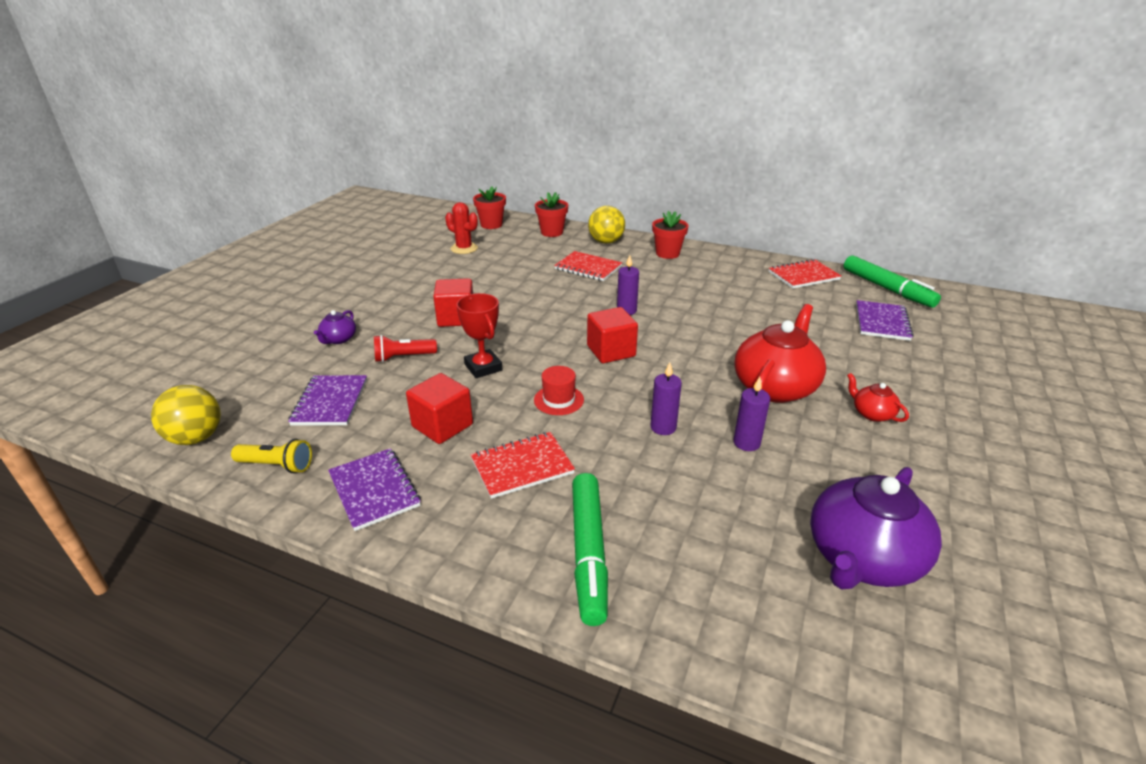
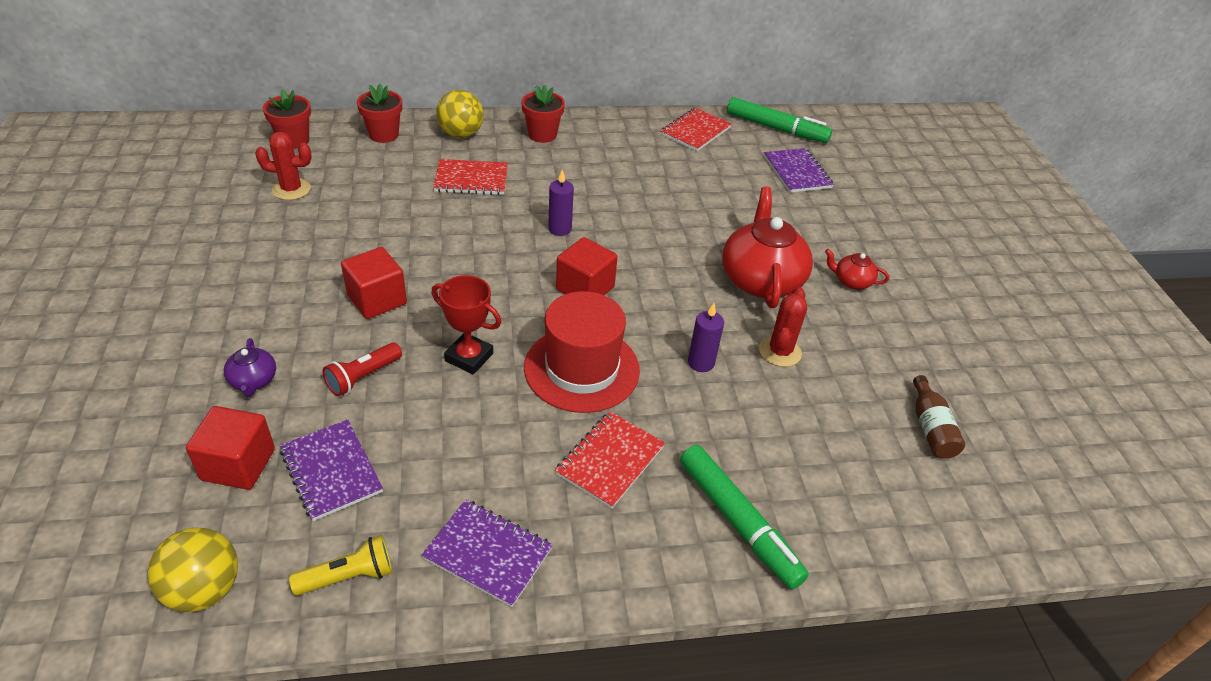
camera: 35 degrees left, 10 degrees up
red cube [406,373,473,444] -> red cube moved to [186,406,275,490]
red hat [534,366,584,415] -> red hat [524,291,640,413], size x2.05
purple candle [733,377,770,451] -> red cactus [759,287,807,367]
purple teapot [810,467,942,589] -> brown bottle [913,375,965,459]

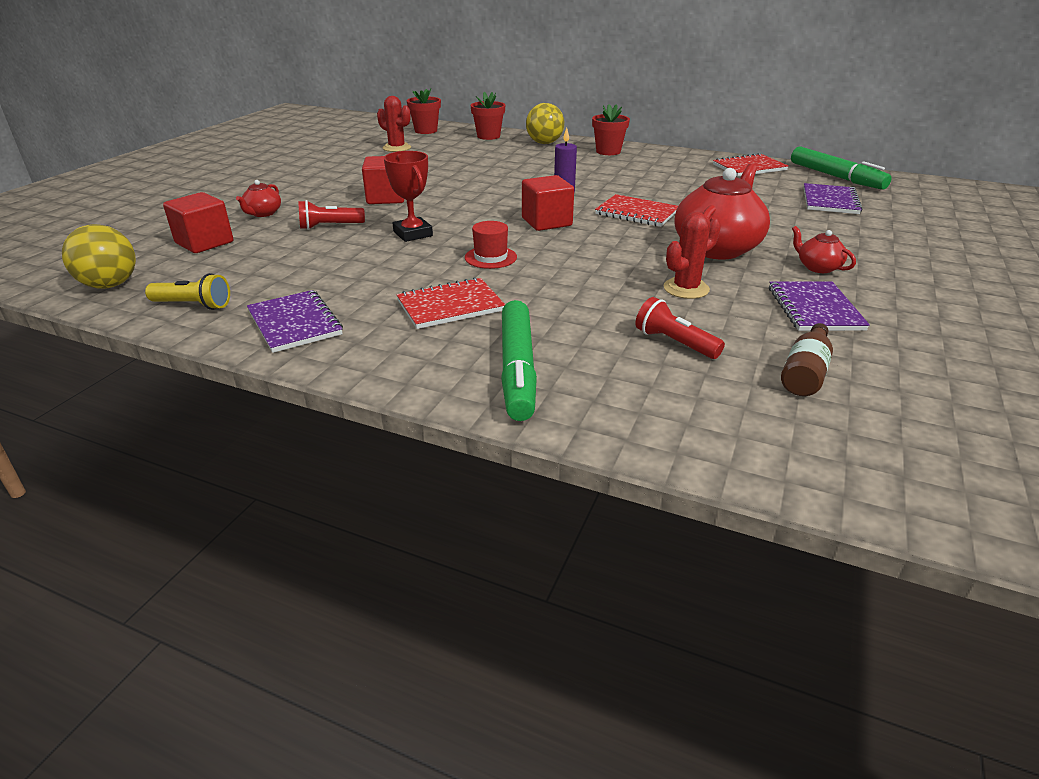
camera: 35 degrees right, 10 degrees down
purple teapot [224,338,276,397] -> red teapot [236,180,281,217]
purple notebook [280,420,383,521] -> purple notebook moved to [769,281,870,331]
red notebook [433,159,508,195] -> red notebook moved to [595,194,678,227]
red hat [524,291,640,413] -> red hat [465,221,517,269], size x0.49
purple candle [688,303,724,372] -> none
none -> red flashlight [635,297,725,359]

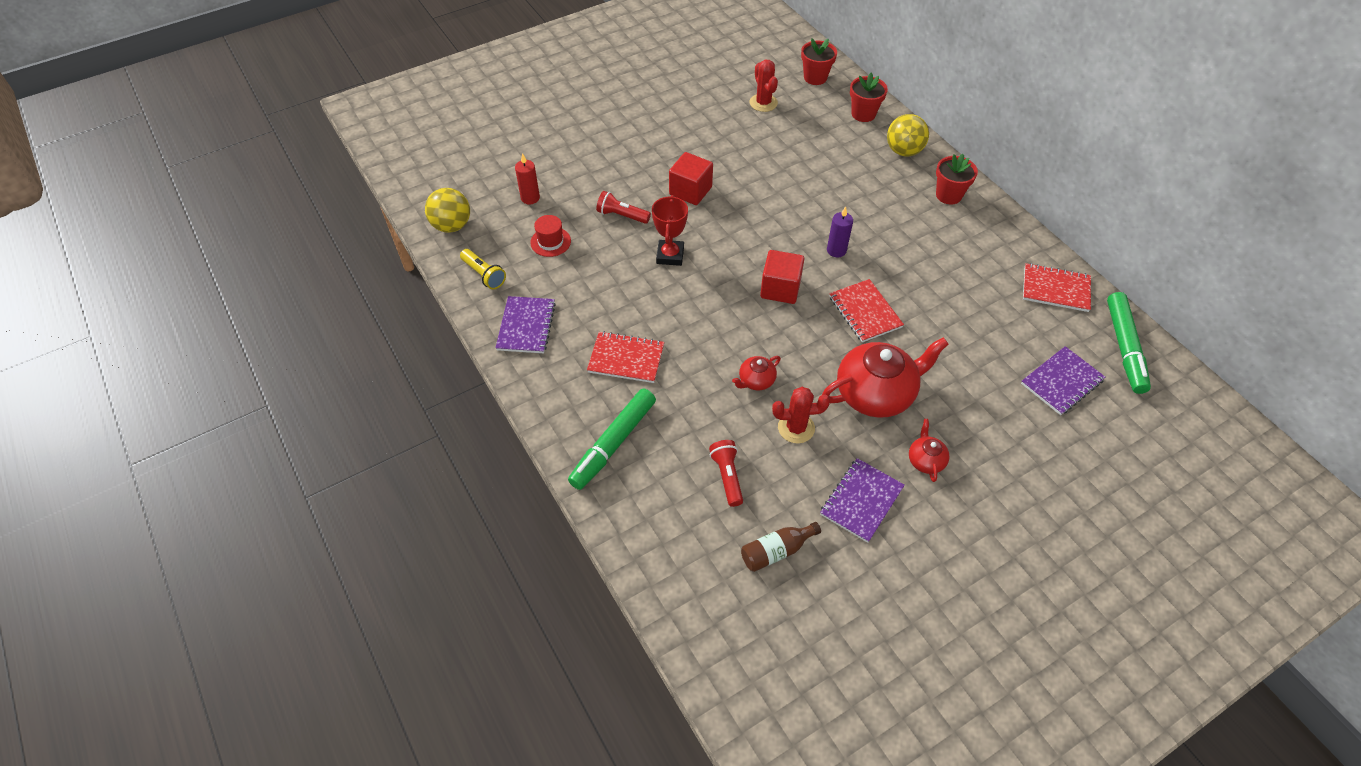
camera: 35 degrees right, 20 degrees up
red cube [163,192,233,253] -> red candle [515,153,540,204]
red teapot [236,180,281,217] -> red teapot moved to [732,356,781,390]
red hat [465,221,517,269] -> red hat moved to [530,215,571,257]

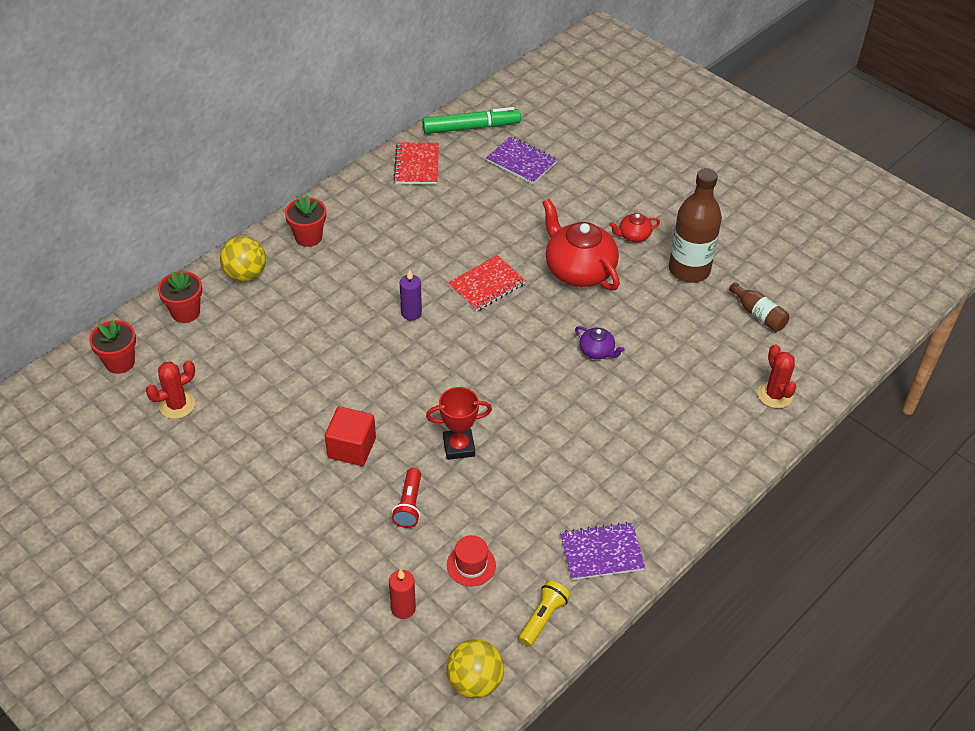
camera: 105 degrees left, 5 degrees down
green marker [568,388,656,490] -> none
red notebook [587,331,664,383] -> none
red flashlight [709,440,743,507] -> none
red teapot [732,356,781,390] -> purple teapot [575,326,625,359]
red cube [760,250,804,304] -> none
red cactus [772,387,830,443] -> red cactus moved to [758,344,796,408]
purple notebook [820,458,905,543] -> brown bottle [669,168,722,283]

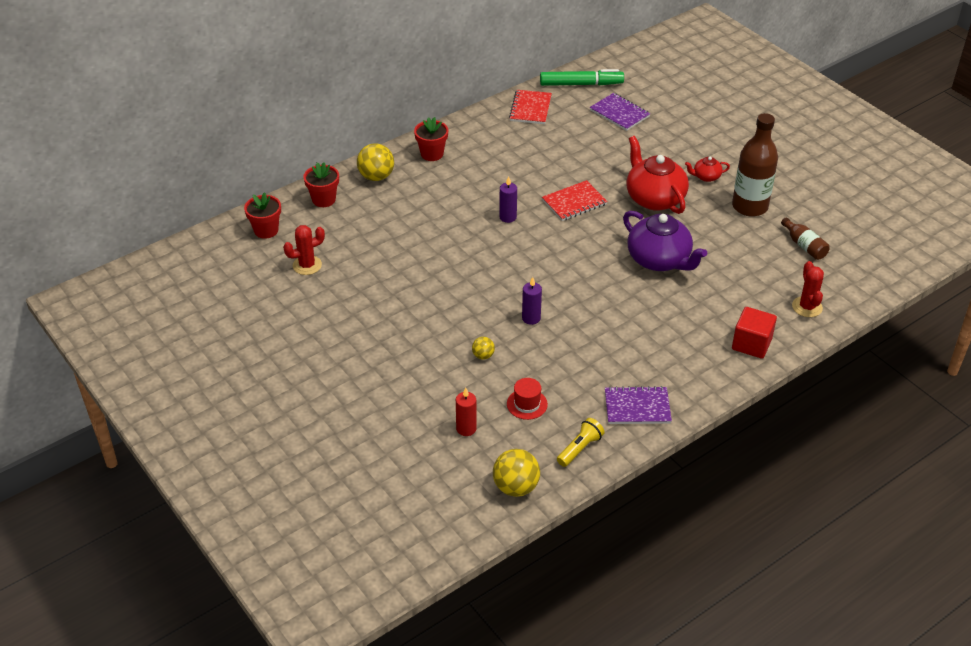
camera: 10 degrees right, 5 degrees down
red cube [325,407,376,466] -> red cube moved to [732,307,777,359]
red flashlight [392,468,421,528] -> yellow ball [472,337,495,360]
red trophy [426,387,492,460] -> purple candle [522,277,542,325]
purple teapot [575,326,625,359] -> purple teapot [623,211,707,271], size x2.14

